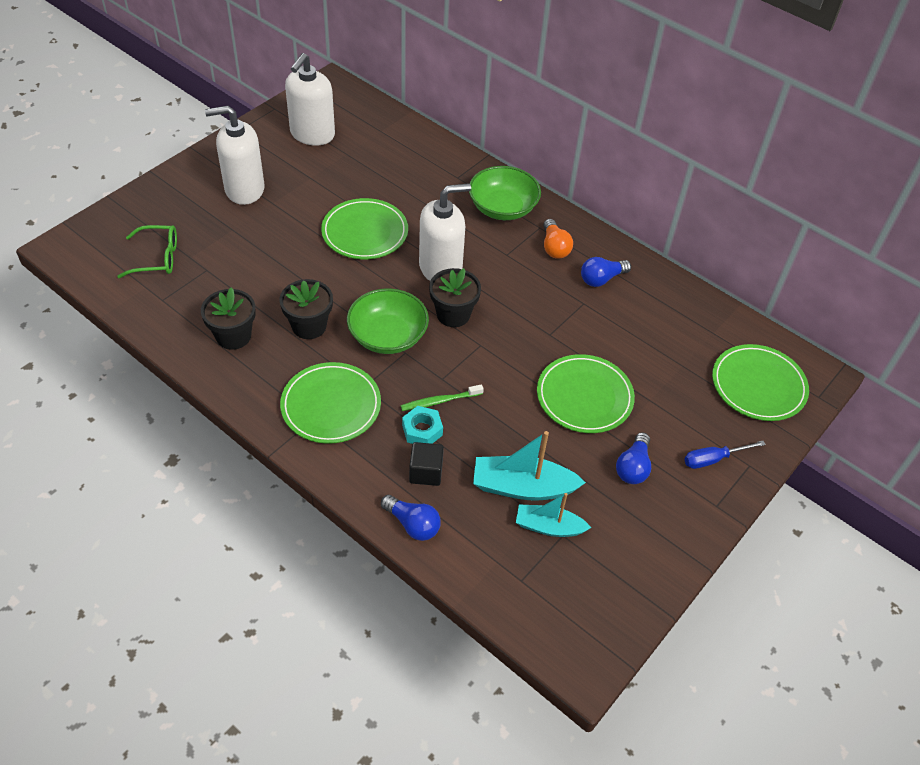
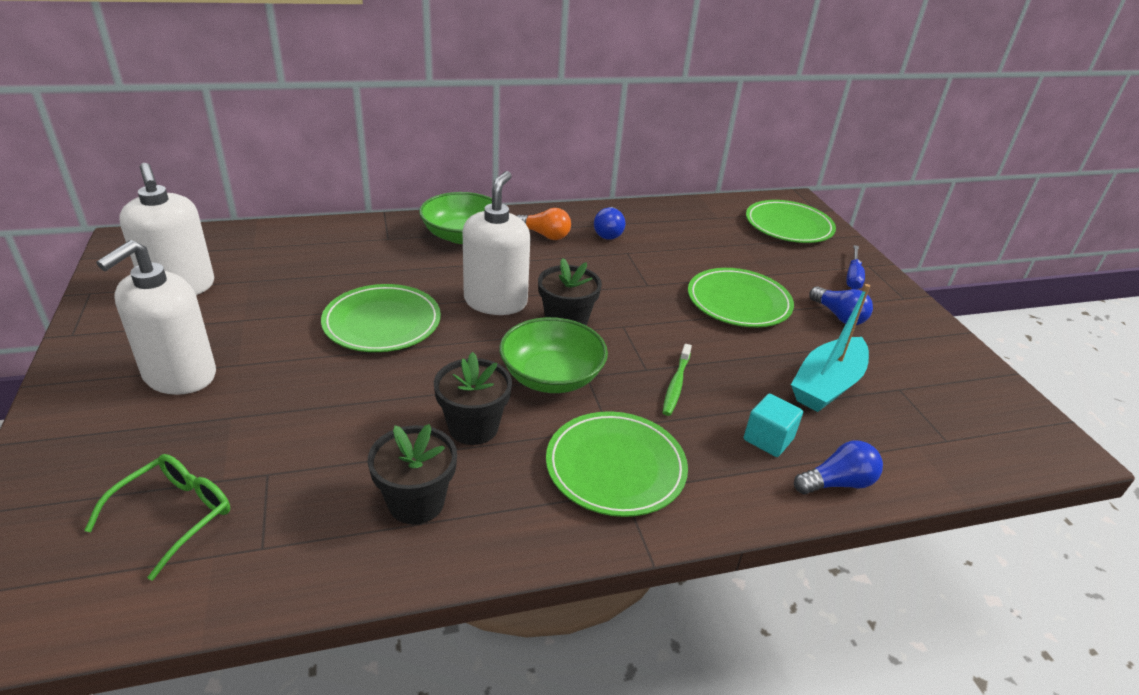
camera: 55 degrees left, 15 degrees down
turquoise nut [402,406,443,444] -> none
black cube [409,442,444,486] -> turquoise cube [744,394,803,457]
turquoise boat [516,493,591,537] -> none

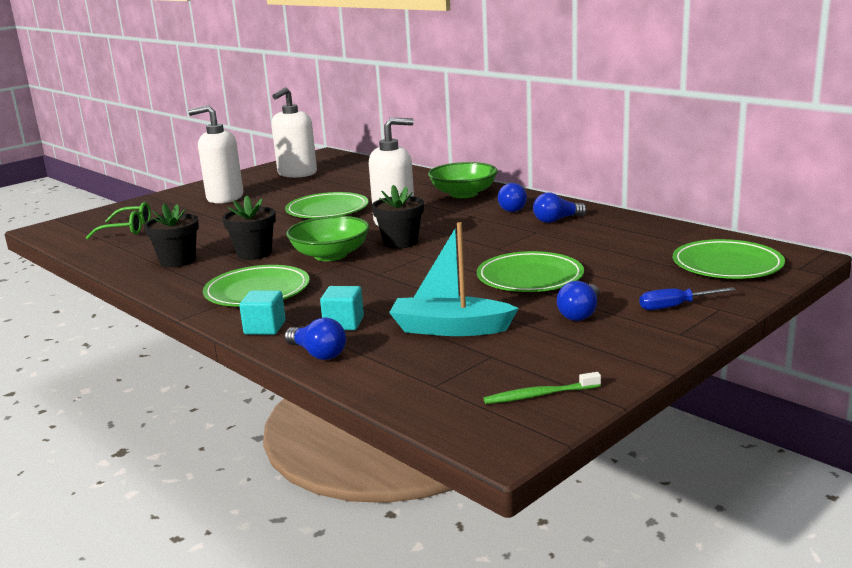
camera: 65 degrees right, 15 degrees down
orange light bulb [517,208,571,240] -> blue light bulb [498,183,527,212]
green toothbrush [662,344,692,416] -> green toothbrush moved to [483,372,601,404]
none -> turquoise cube [239,290,286,335]

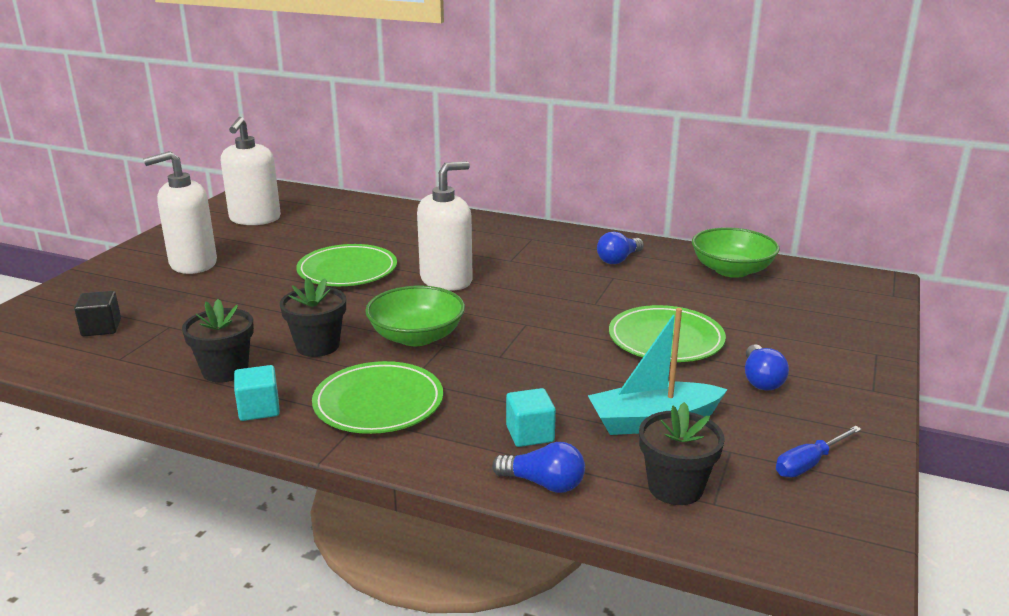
camera: 25 degrees left, 5 degrees up
green glasses [86,202,151,239] -> black cube [74,291,121,336]
turquoise cube [239,290,286,335] -> turquoise cube moved to [234,365,280,421]
black flower pot [372,185,424,249] -> black flower pot moved to [639,402,725,505]
green bowl [428,162,498,198] -> green bowl moved to [692,228,780,278]
green toothbrush [483,372,601,404] -> none
blue light bulb [498,183,527,212] -> none
blue screwdriver [639,287,736,310] -> blue screwdriver moved to [776,426,862,478]
green plate [673,239,785,279] -> none

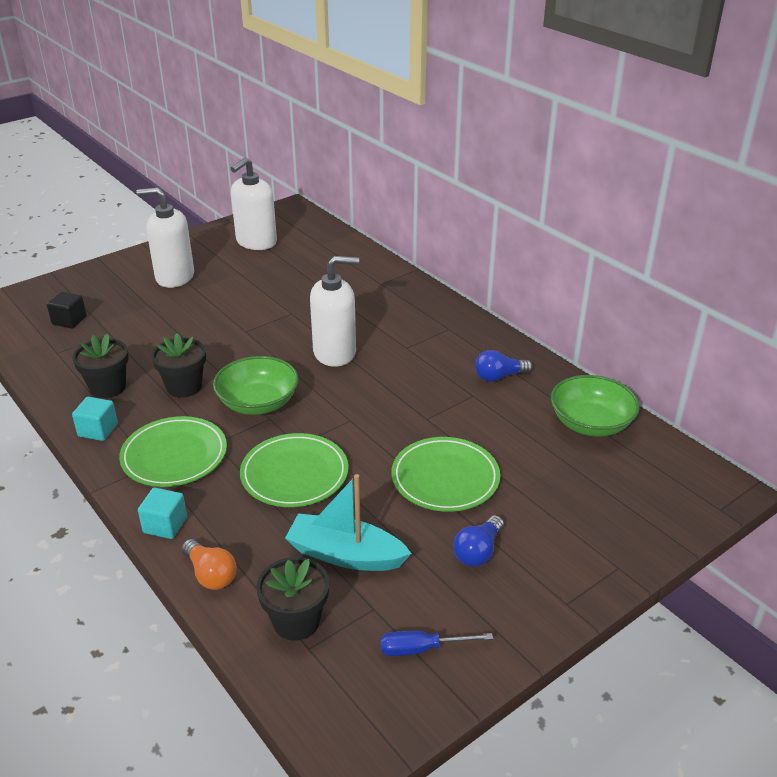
camera: 30 degrees right, 10 degrees up
green plate [296,244,397,286] -> green plate moved to [240,433,348,507]
blue light bulb [492,442,585,493] -> orange light bulb [182,539,237,590]
turquoise cube [506,388,556,447] -> turquoise cube moved to [138,488,187,539]

